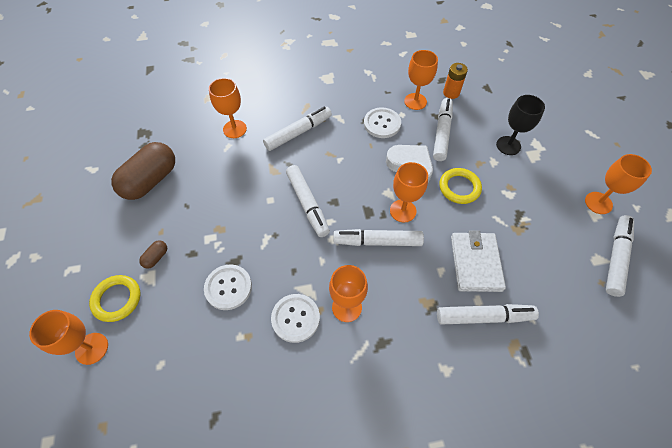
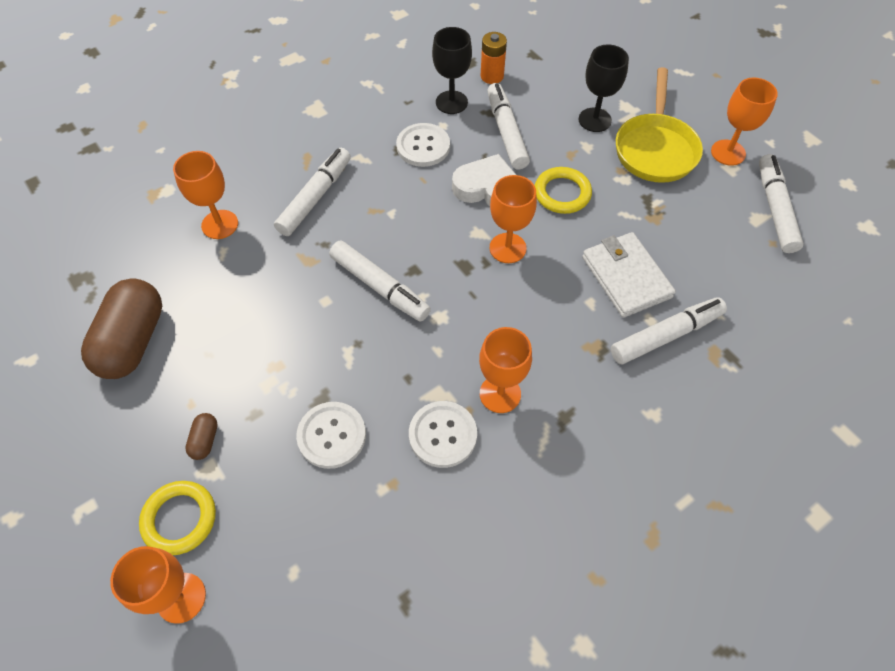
camera: 25 degrees left, 0 degrees up
white marker [333,229,424,246] -> none
orange goblet [404,50,438,110] -> black goblet [432,27,472,114]
none -> yellow pan [616,67,703,183]

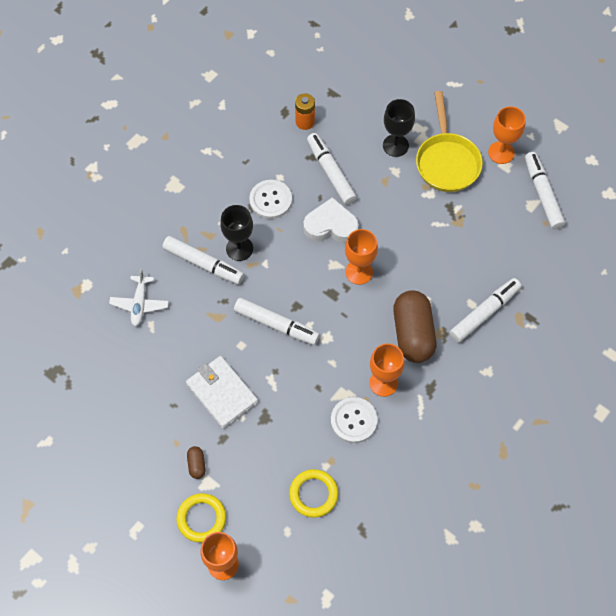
camera: 15 degrees left, 5 degrees up
brown capsule [81,278,162,379] -> brown capsule moved to [393,291,436,363]
orange goblet [173,151,238,239] -> white plane [109,269,169,326]
white marker [274,148,351,236] -> white marker turned 105 degrees clockwise [162,236,244,284]
white button [296,402,366,469] -> none
black goblet [432,27,472,114] -> black goblet moved to [220,205,253,261]
yellow ring [534,167,592,214] -> yellow ring moved to [289,469,338,518]
white wallet [582,232,676,318] -> white wallet moved to [186,356,258,429]

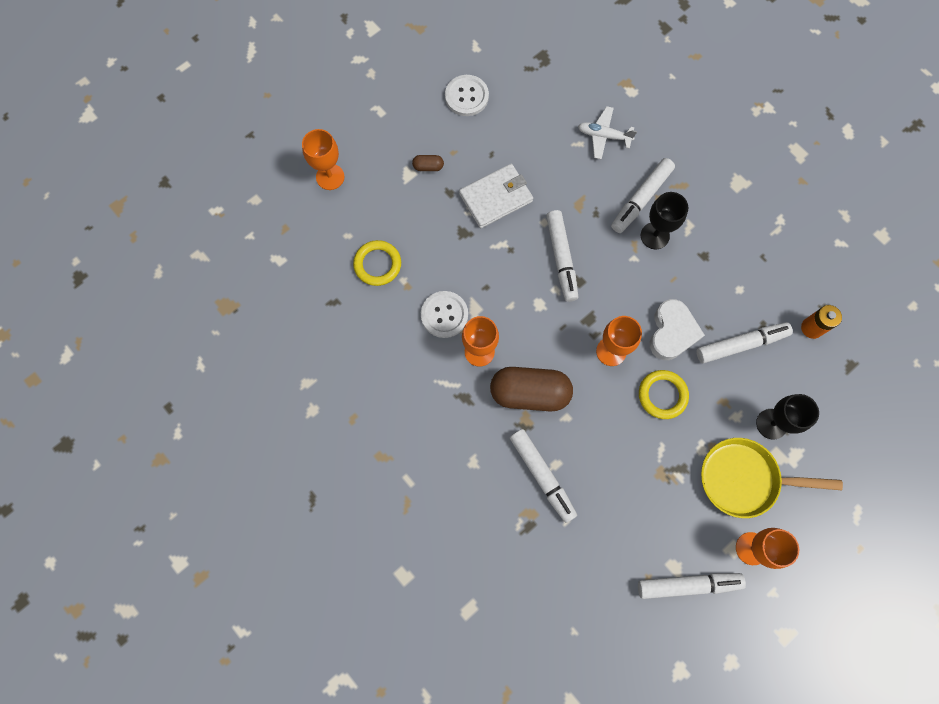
camera: 100 degrees right, 10 degrees up
yellow ring [176,493,226,542] -> yellow ring moved to [639,370,689,419]
white marker [234,298,320,345] -> white marker turned 45 degrees counterclockwise [546,210,578,302]
white button [249,180,292,219] -> white button moved to [445,75,489,116]

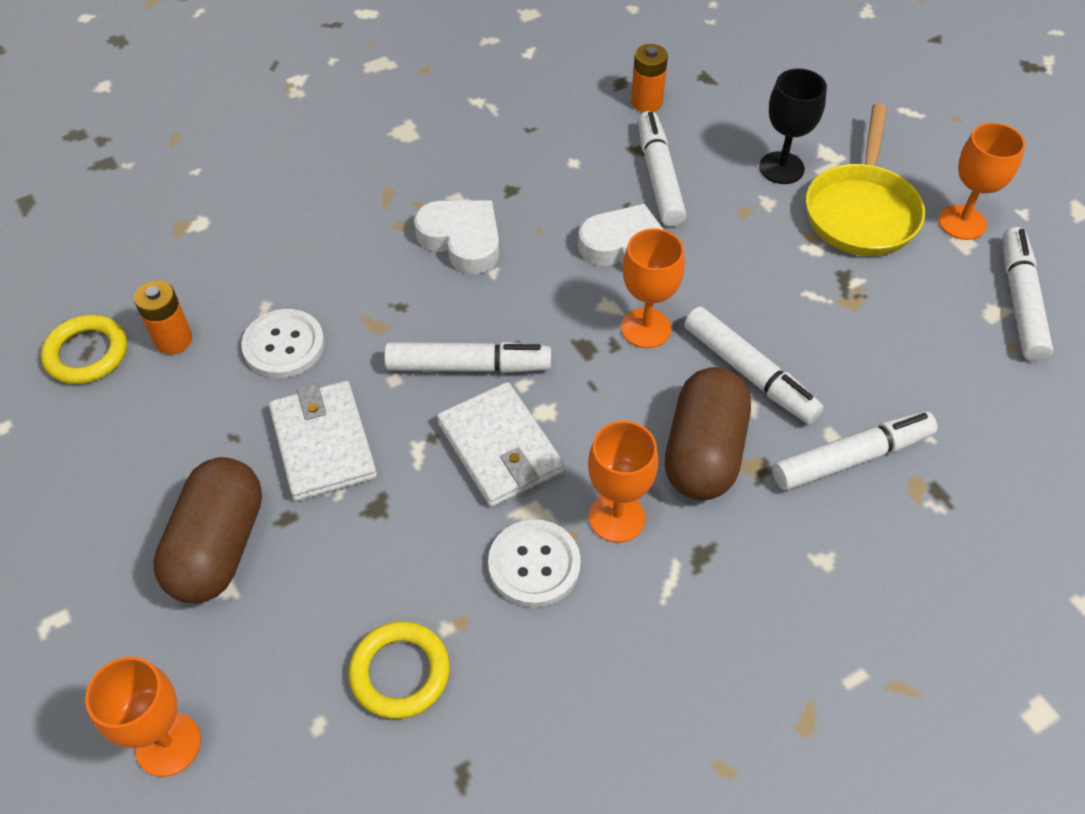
camera: 80 degrees left, 20 degrees down
brown capsule [412,155,444,171] -> brown capsule [153,457,262,603], size x2.39
white button [445,75,489,116] -> white button moved to [241,309,325,378]
white plane [578,106,637,160] -> none
white marker [611,158,675,233] -> white marker moved to [684,306,824,424]
yellow ring [639,370,689,419] -> yellow ring moved to [41,315,127,384]
black goblet [641,192,688,250] -> white heart [414,200,499,274]
none -> orange battery [134,281,192,354]
none -> white wallet [437,382,564,507]

